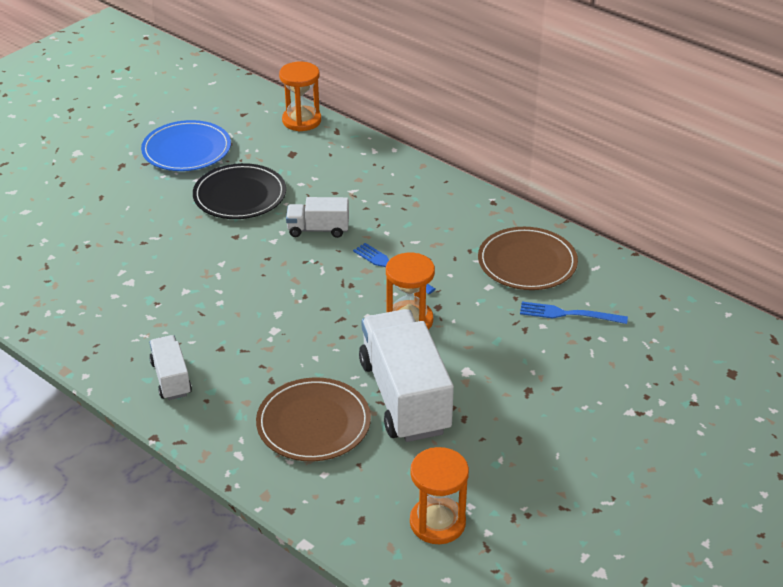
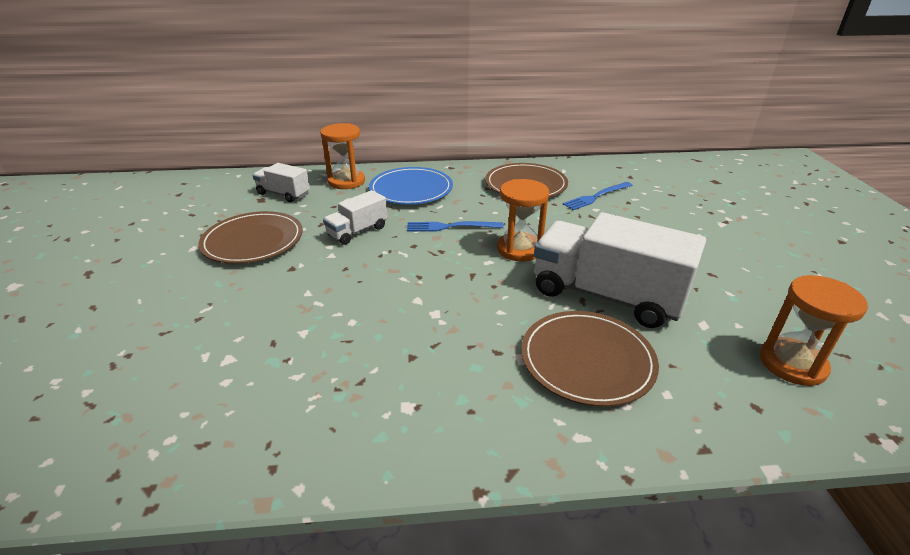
camera: 45 degrees left, 5 degrees down
blue plate [141,120,231,171] -> blue plate moved to [369,167,453,205]
white truck [149,335,192,400] -> white truck moved to [253,163,310,202]
black plate [193,163,286,219] -> brown plate [199,211,303,264]
orange hourglass [279,62,321,131] -> orange hourglass moved to [320,123,365,189]

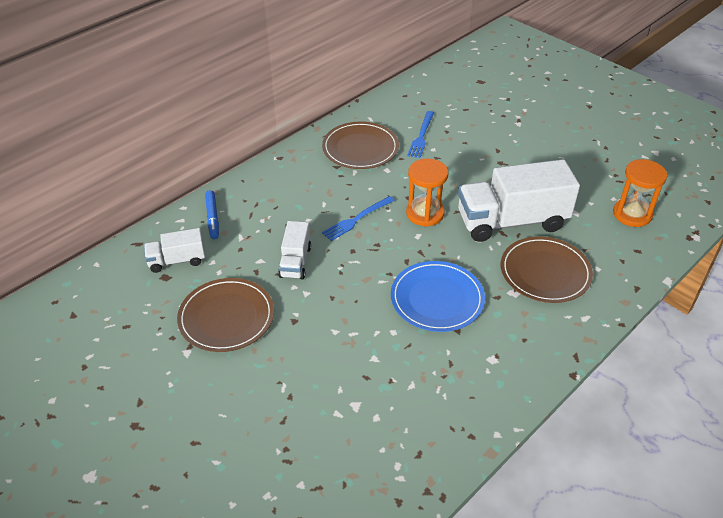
camera: 40 degrees left, 10 degrees up
orange hourglass [320,123,365,189] -> blue marker [205,190,219,239]
blue plate [369,167,453,205] -> blue plate moved to [391,261,485,332]

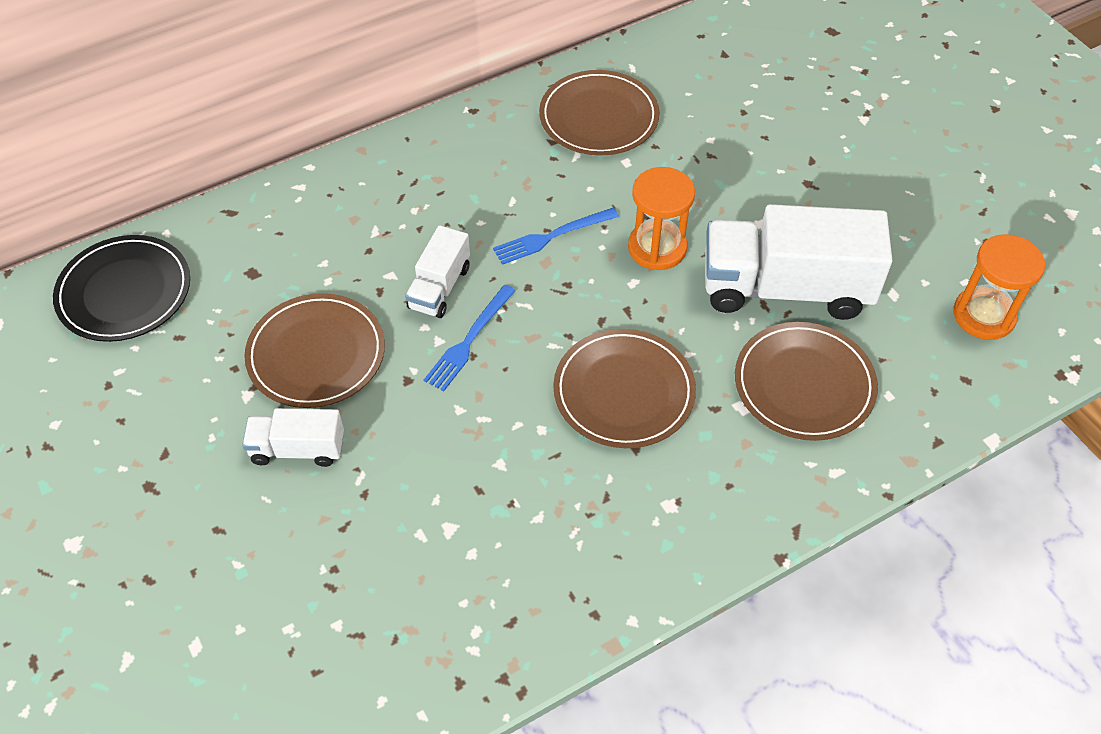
camera: 15 degrees right, 10 degrees up
white truck [144,228,205,273] -> white truck moved to [242,408,344,467]
blue marker [205,190,219,239] -> none
blue plate [391,261,485,332] -> brown plate [553,329,696,448]
blue fork [407,111,434,158] -> blue fork moved to [424,285,516,391]
none -> black plate [53,235,190,342]

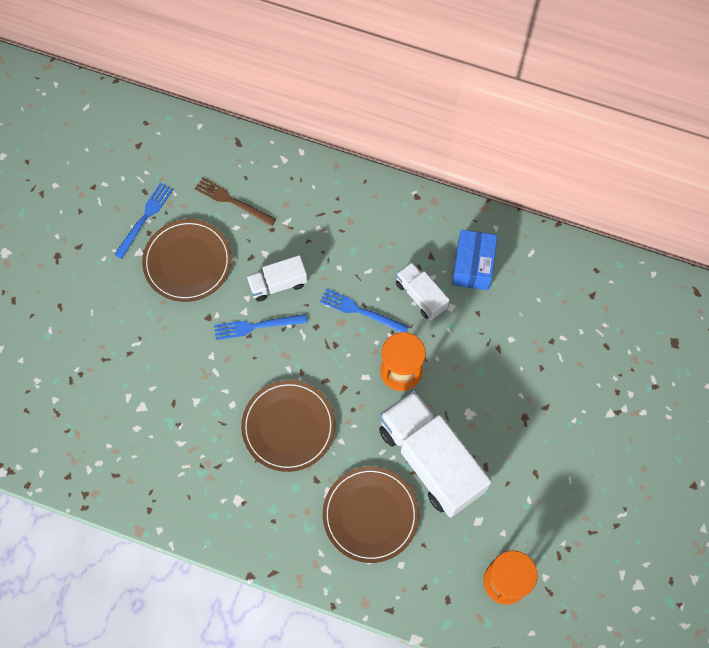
camera: 50 degrees right, 15 degrees up
black plate [53,235,190,342] -> none
white truck [242,408,344,467] -> white truck moved to [396,262,450,320]
brown plate [539,70,659,156] -> blue box [452,230,497,290]
none -> blue fork [114,183,173,259]
none -> brown fork [195,177,276,227]

